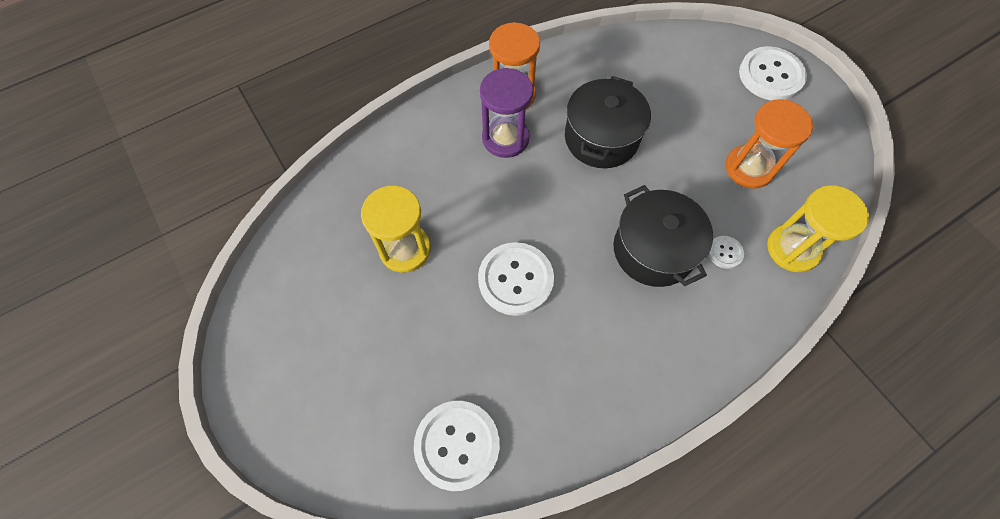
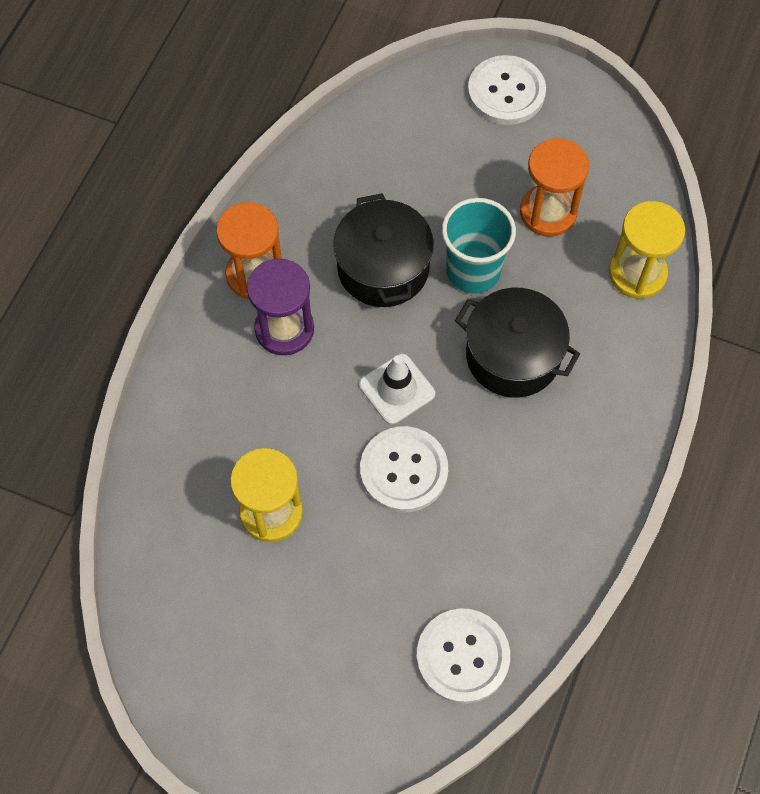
camera: 35 degrees left, 0 degrees up
white button [708,236,744,269] -> none
none -> white traffic cone [359,354,435,425]
none -> turquoise cup [442,198,516,294]

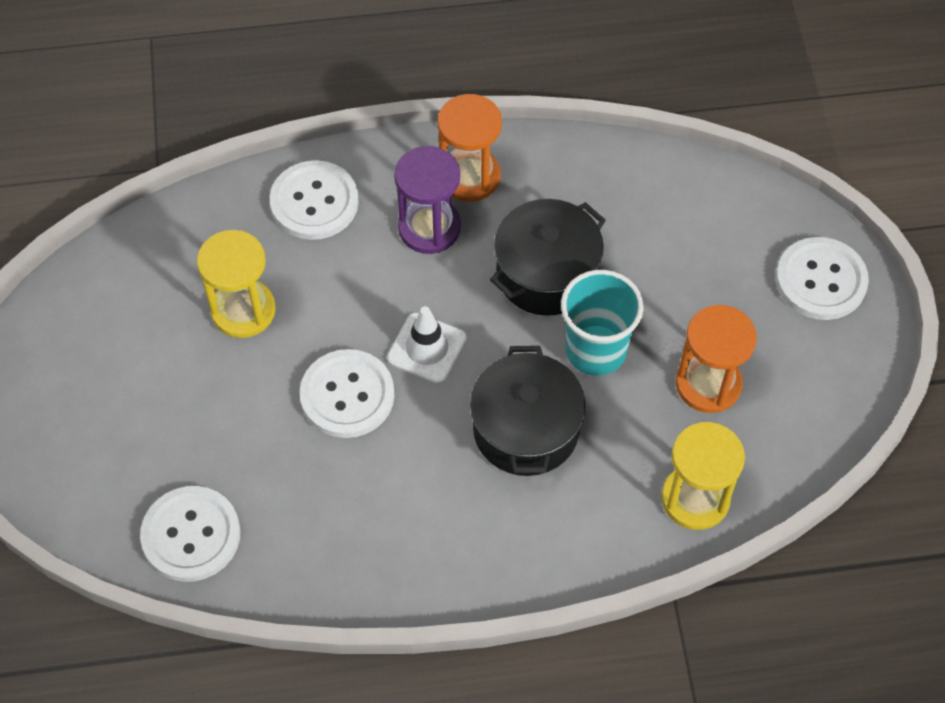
camera: 60 degrees right, 5 degrees down
none -> white button [270,160,359,240]

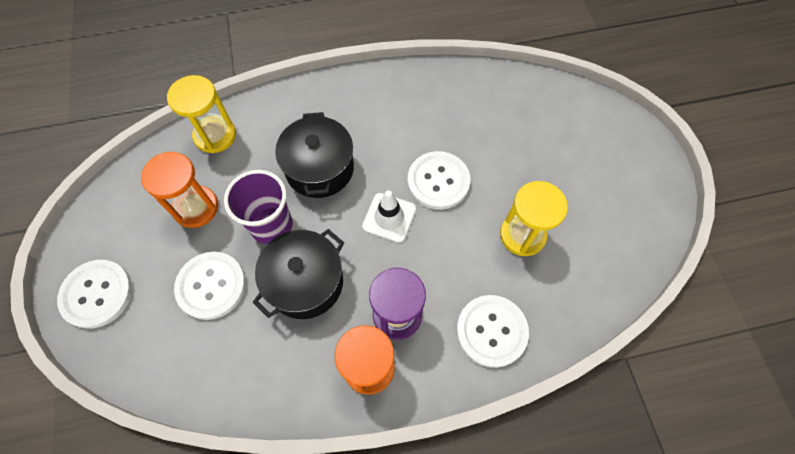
camera: 175 degrees right, 5 degrees up
white button [140,486,241,582] -> white button moved to [174,252,246,320]
turquoise cup [561,270,644,376] -> purple cup [224,170,293,244]

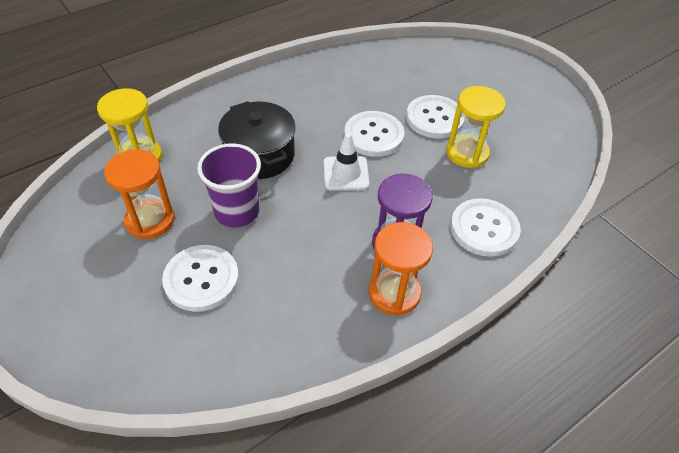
camera: 25 degrees left, 15 degrees down
white button [57,260,132,329] -> white button moved to [406,95,465,139]
black pot [252,229,344,319] -> none

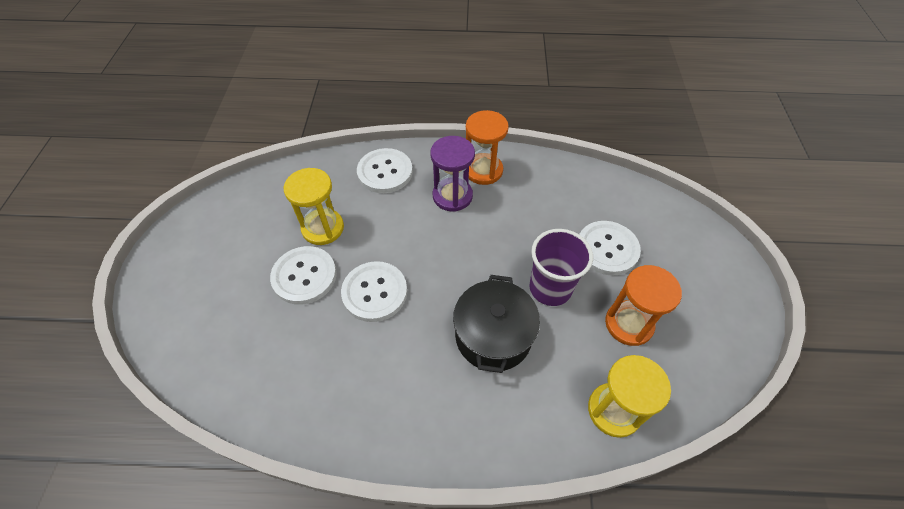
camera: 140 degrees left, 5 degrees up
white traffic cone [324,133,369,190] -> none

